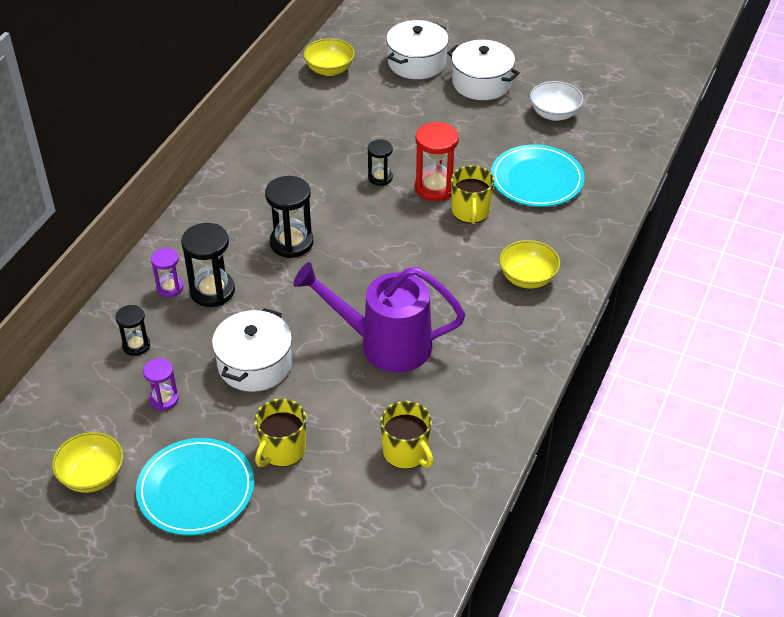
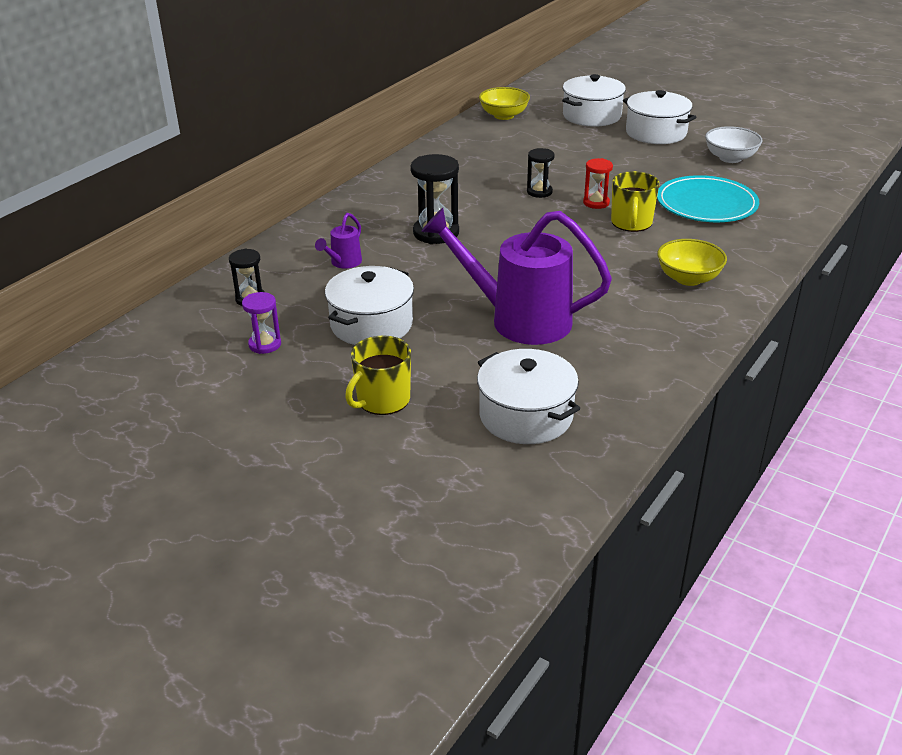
camera: 10 degrees right, 10 degrees down
yellow bowl [52,432,123,493] -> none
turquoise plate [136,438,254,535] -> none
purple hourglass [151,248,183,297] -> none
black hourglass [181,223,235,307] -> purple watering can [315,213,362,269]
yellow mug [380,401,434,469] -> white pot [477,349,580,444]
red hourglass [415,122,459,201] -> red hourglass [583,158,613,209], size x0.59

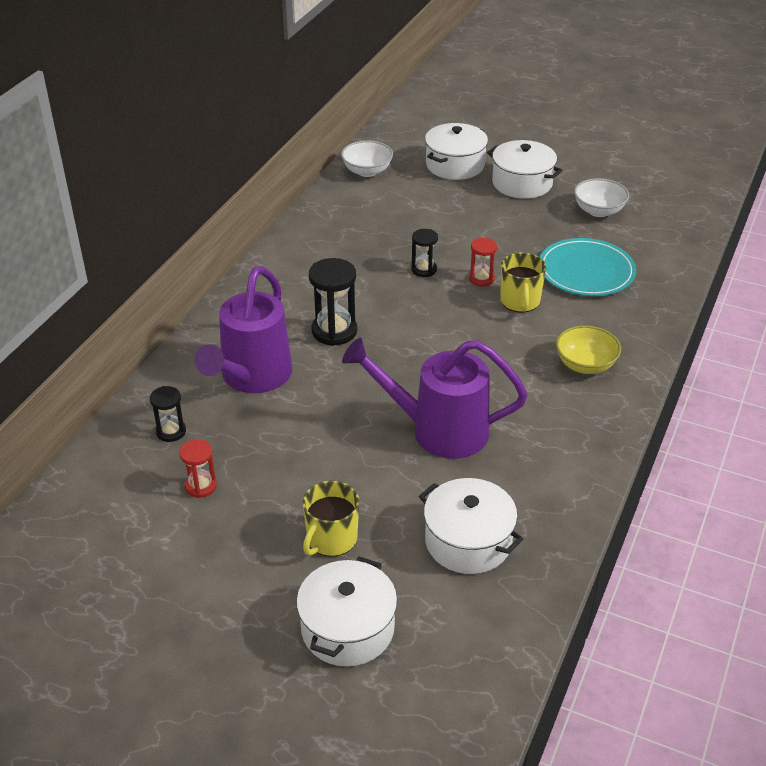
camera: 10 degrees left, 5 degrees up
purple hourglass [242,292,281,354] -> red hourglass [179,439,217,498]
purple watering can [315,213,362,269] -> purple watering can [195,266,292,393], size x2.32
white pot [325,266,414,345] -> white pot moved to [296,557,397,667]
yellow bowl [479,87,530,120] -> white bowl [341,140,393,177]

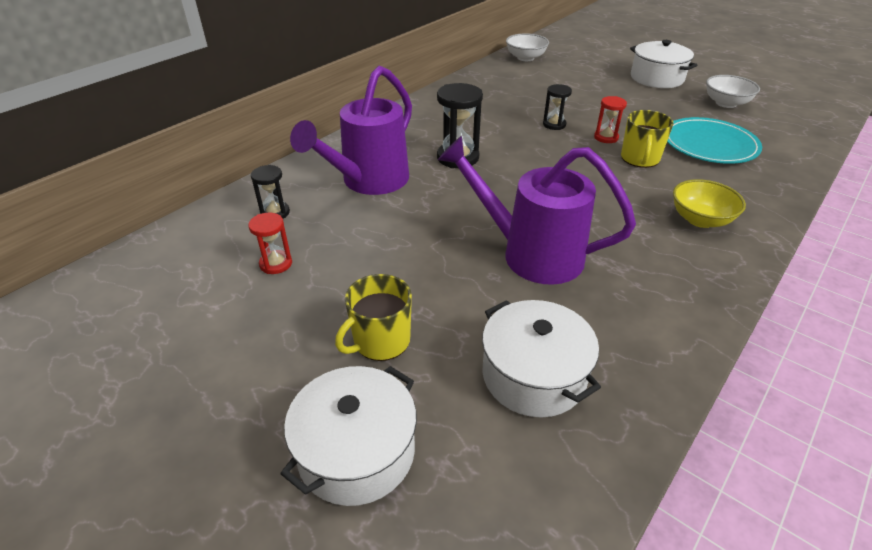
camera: 15 degrees right, 0 degrees up
white pot [425,123,488,180] -> none

